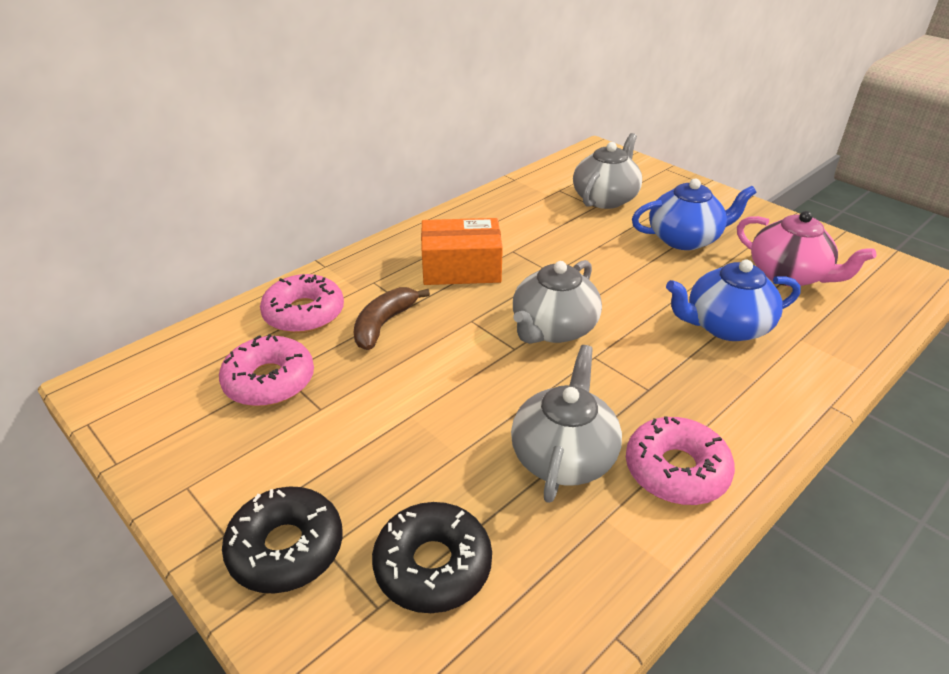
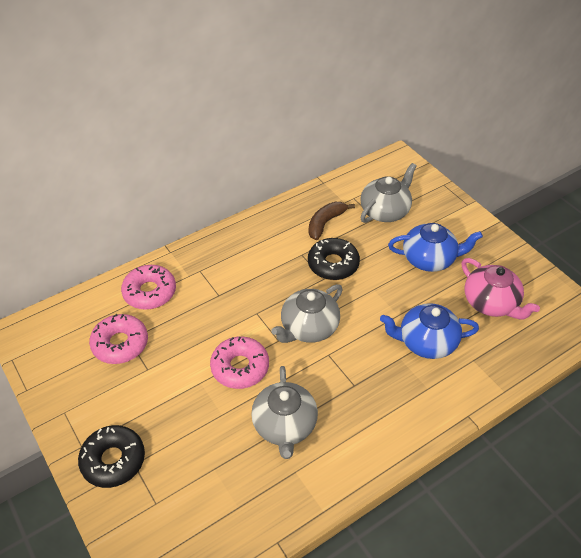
camera: 10 degrees right, 10 degrees up
brown banana [354,287,430,350] -> brown banana moved to [308,202,355,240]
black donut [372,502,492,613] -> black donut moved to [308,238,360,280]
orange box [421,218,503,285] -> none
grey teapot [511,345,622,503] -> grey teapot turned 150 degrees clockwise [251,366,318,459]
pink donut [626,416,735,505] -> pink donut moved to [210,336,269,389]

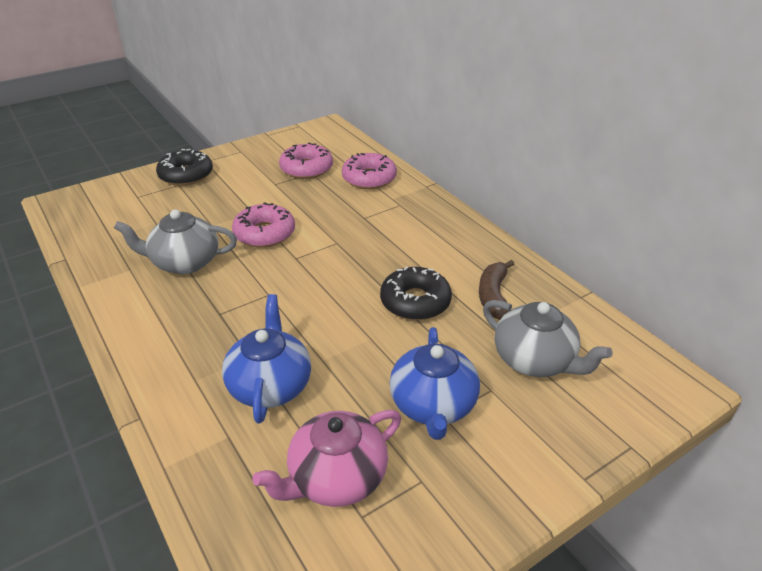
camera: 90 degrees right, 10 degrees down
grey teapot [271,284,343,343] -> none
brown banana [308,202,355,240] -> brown banana turned 120 degrees counterclockwise [479,260,514,320]

